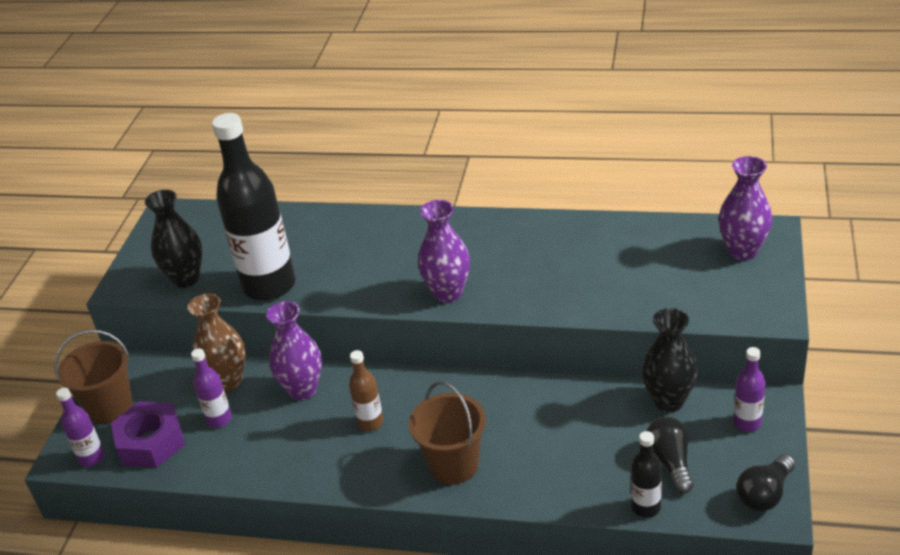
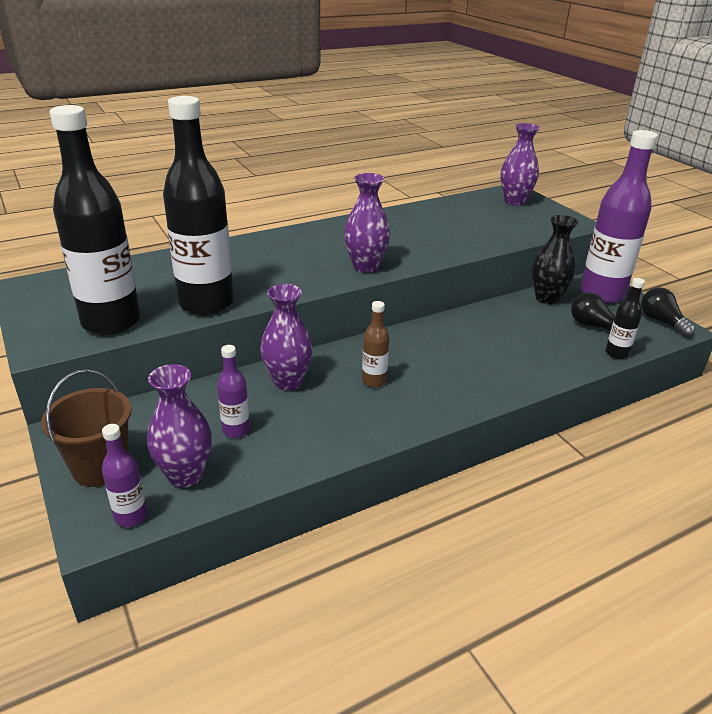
camera: 45 degrees left, 5 degrees down
purple nut [111,401,185,468] -> purple vase [147,364,212,488]
black vase [145,190,202,288] -> black bottle [50,105,140,335]
brown vase [188,294,245,391] -> none
brown bucket [409,381,486,484] -> none
purple bottle [733,347,765,432] -> purple bottle [580,130,658,303], size x2.21
black light bulb [736,454,795,512] -> black light bulb turned 150 degrees clockwise [641,287,695,337]

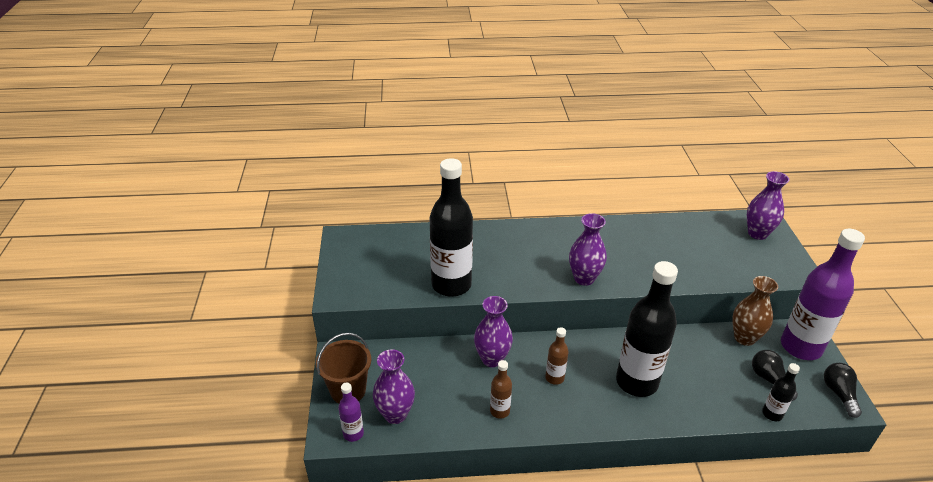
camera: 25 degrees right, 5 degrees up
black bottle [50,105,140,335] -> black bottle moved to [616,261,678,397]
purple bottle [217,345,250,438] -> none
black vase [532,215,578,305] -> brown vase [732,276,778,346]
none -> brown bottle [490,360,512,419]

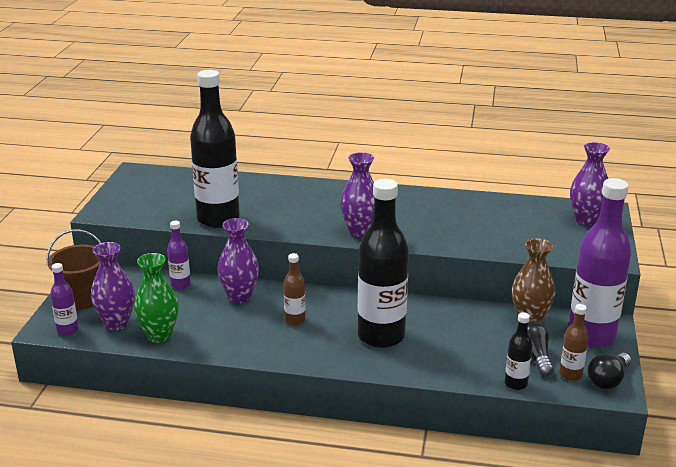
camera: 15 degrees right, 10 degrees down
brown bottle [490,360,512,419] -> brown bottle moved to [560,304,589,381]
black light bulb [824,363,862,418] -> black light bulb turned 150 degrees counterclockwise [588,353,631,389]
none -> green vase [134,253,179,343]
none -> purple bottle [167,221,191,289]

